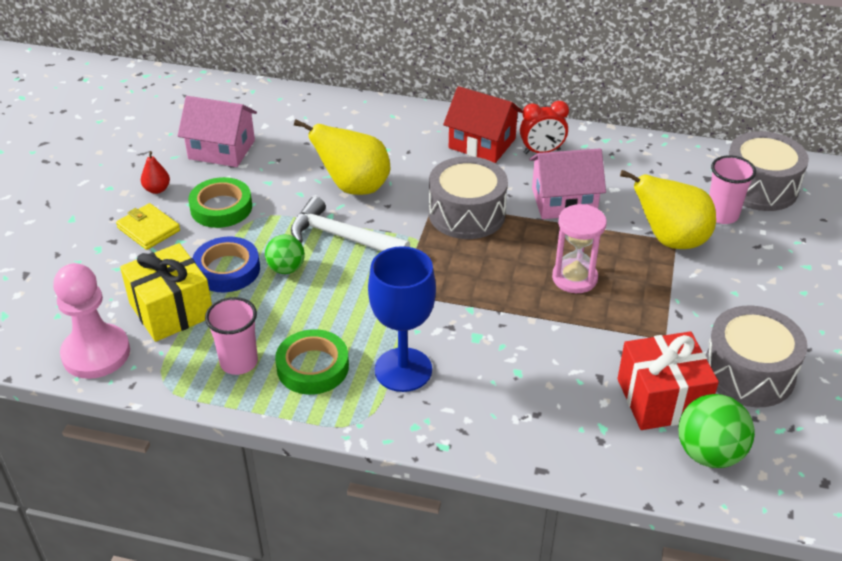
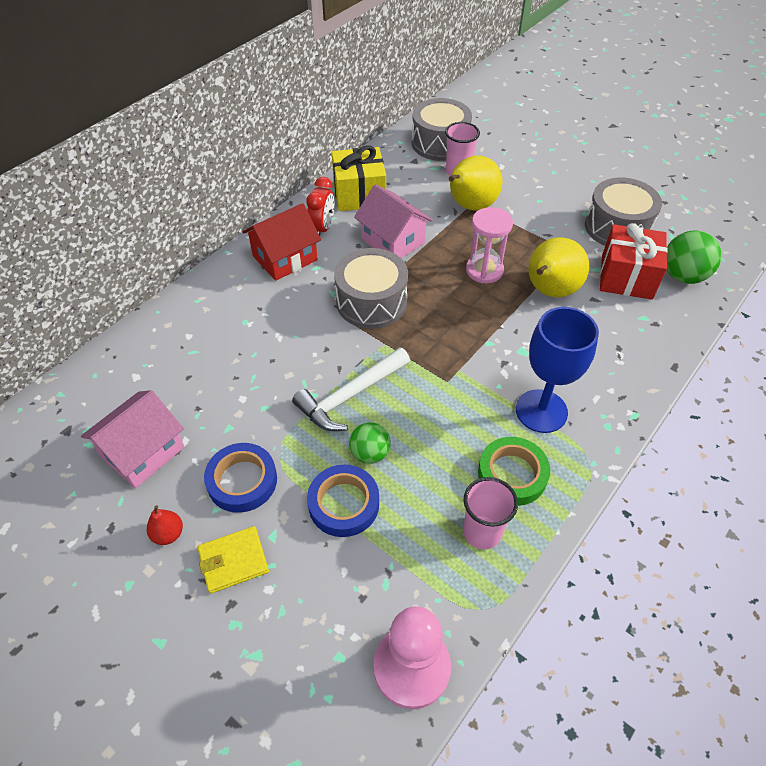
camera: 65 degrees left, 10 degrees up
yellow gift [120,243,212,342] -> yellow gift moved to [332,145,386,211]
green tape [188,177,252,228] -> blue tape [204,443,277,513]
yellow pear [294,119,390,195] -> yellow pear moved to [528,237,589,297]
pink house [530,148,606,219] -> pink house turned 60 degrees counterclockwise [354,184,433,258]

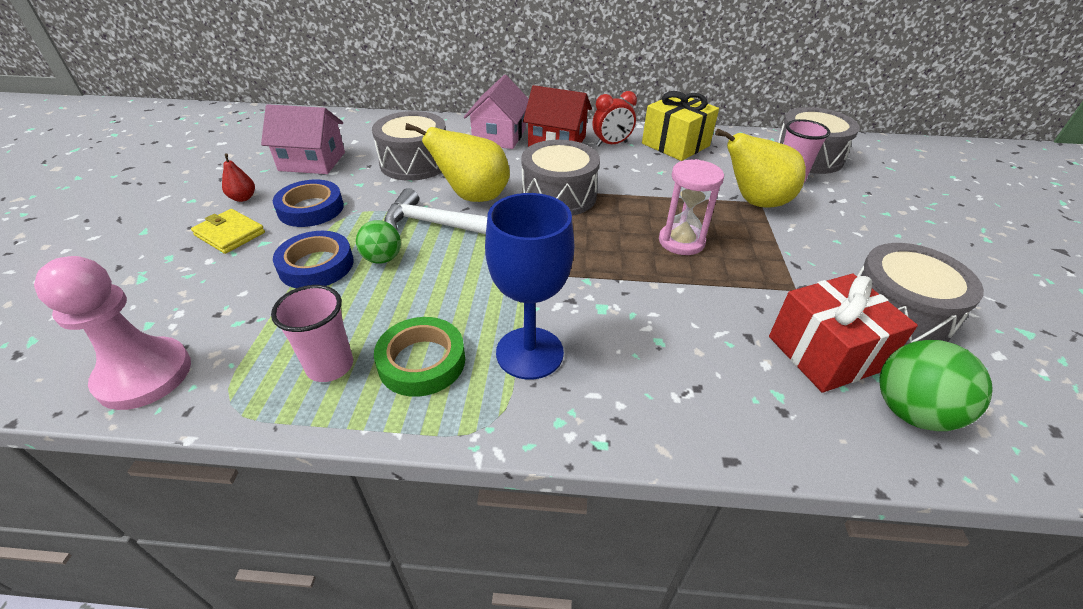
camera: 55 degrees right, 10 degrees down
pink house [354,184,433,258] -> pink house moved to [464,75,529,149]
yellow pear [528,237,589,297] -> yellow pear moved to [405,123,510,202]
none -> grey drum [372,111,446,181]

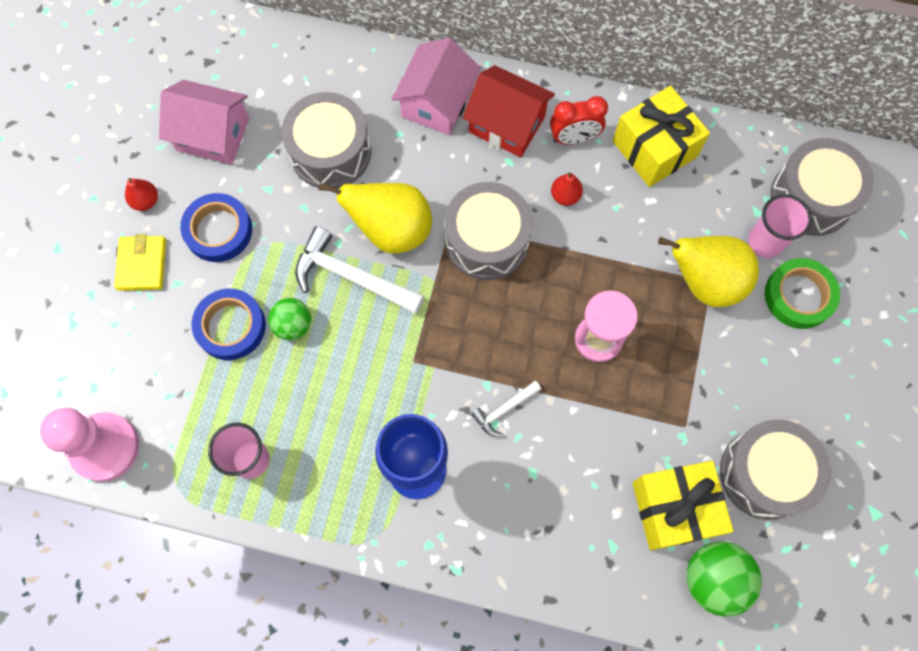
camera: 10 degrees right, 30 degrees up
yellow wallet [191,209,265,254] -> yellow wallet turned 45 degrees clockwise [114,234,166,291]
green tape [374,317,465,397] -> green tape moved to [765,258,840,329]
red gift [769,274,918,393] -> yellow gift [632,461,733,550]
none -> white hammer [471,381,541,437]
none -> red pear [551,172,583,206]

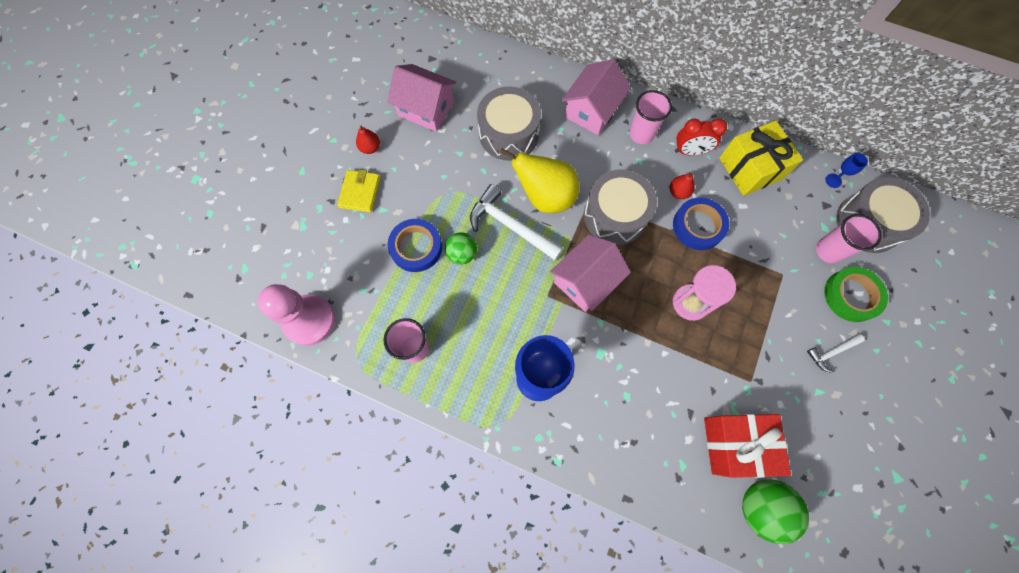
camera: 10 degrees right, 0 degrees up
blue tape [180,193,252,262] -> blue tape moved to [673,198,729,250]
red house [463,65,555,157] -> pink cup [629,90,672,144]
white hammer [471,381,541,437] -> white hammer moved to [807,334,865,373]
yellow gift [632,461,733,550] -> red gift [704,414,791,478]
yellow pear [658,236,759,307] -> none
grey drum [720,420,831,520] -> none
none -> pink house [550,235,631,312]
none -> blue goblet [825,153,868,188]

